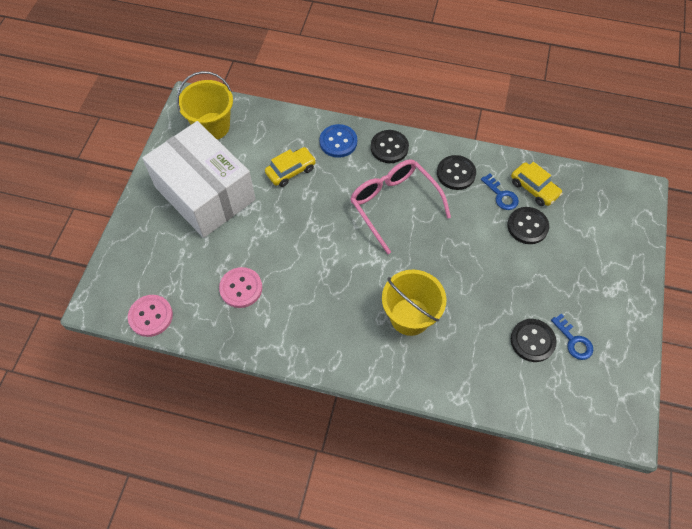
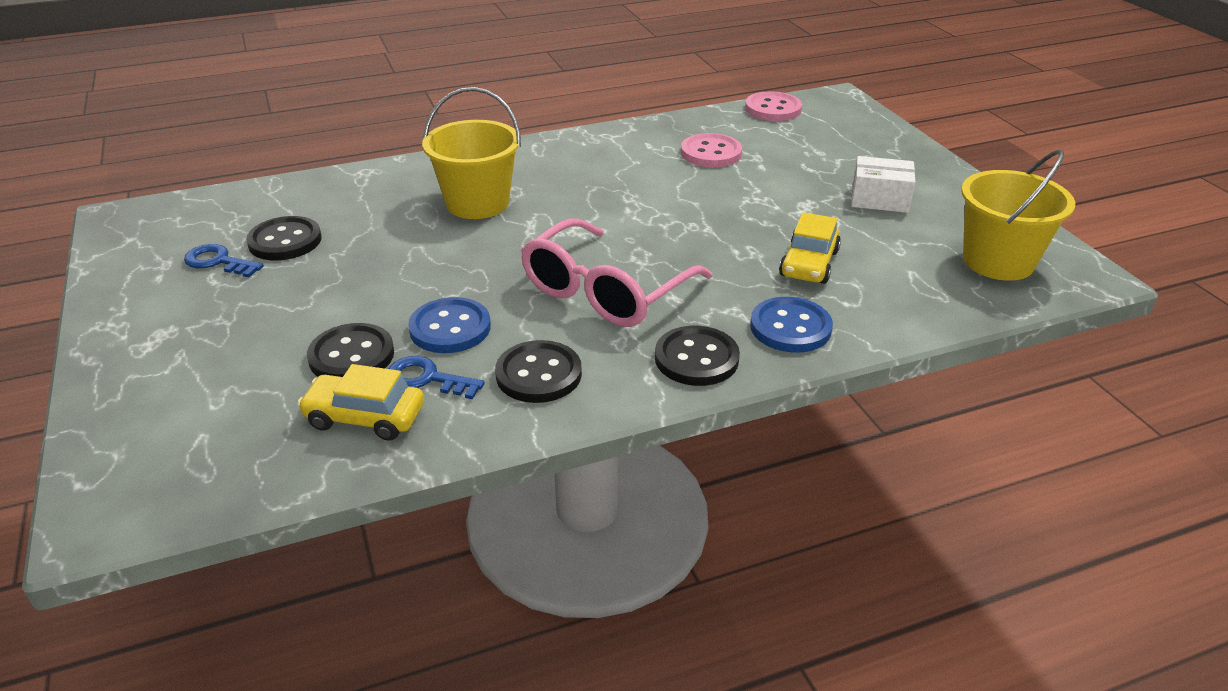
camera: 145 degrees right, 25 degrees down
white box [142,121,256,238] -> white box [851,156,915,213], size x0.41
pink glasses [350,159,451,254] -> pink glasses turned 105 degrees clockwise [521,219,712,327]
none -> blue button [408,297,491,353]

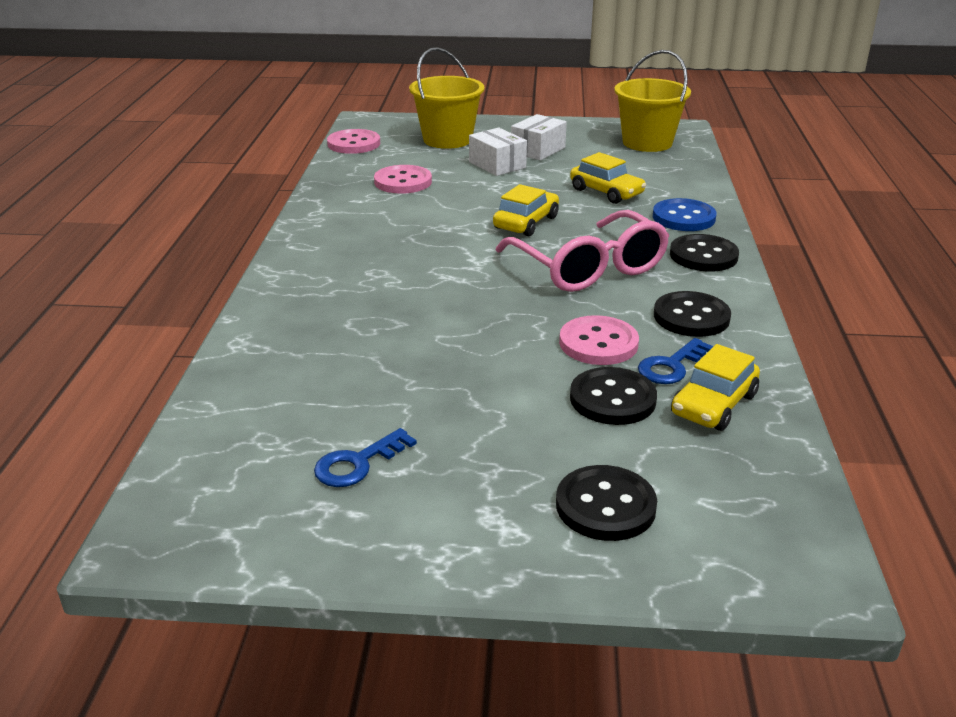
camera: 65 degrees left, 5 degrees down
black button [246,216,322,261] -> black button moved to [556,465,657,541]
blue button [408,297,491,353] -> pink button [559,315,639,365]
yellow bucket [422,87,521,219] -> yellow bucket moved to [409,47,485,149]
none -> white box [469,128,527,176]
none -> yellow car [493,184,559,236]

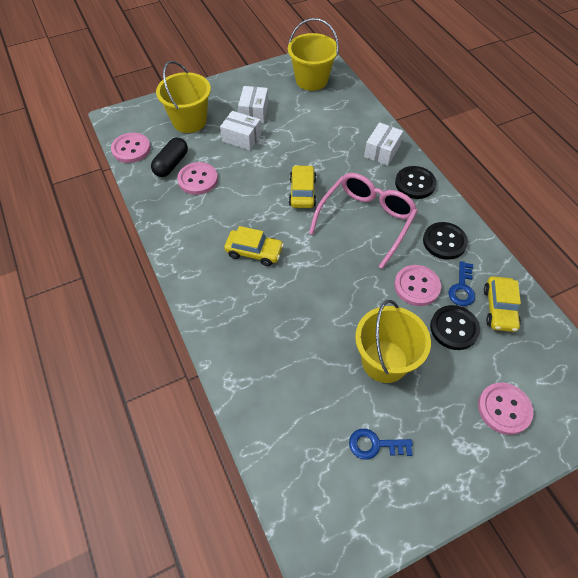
camera: 30 degrees left, 25 degrees up
blue key [314,428,417,487] -> blue key turned 75 degrees clockwise [349,429,413,460]
pink glasses [496,210,669,292] -> pink glasses turned 90 degrees counterclockwise [309,173,418,269]
black button [556,465,657,541] -> pink button [478,383,533,435]
yellow car [570,152,646,204] -> yellow car moved to [224,226,284,266]
blue button [653,198,717,231] -> white box [364,122,403,166]
none -> black capsule [151,137,188,177]
none -> yellow bucket [355,300,431,383]

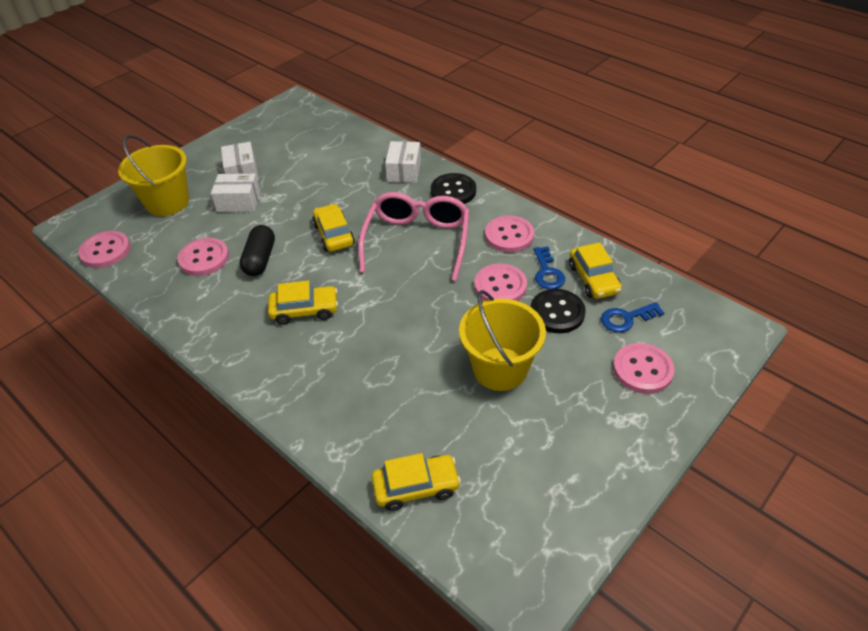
camera: 20 degrees left, 10 degrees down
black capsule [151,137,188,177] -> black capsule moved to [240,225,275,276]
yellow bucket [288,18,339,91] -> none
blue key [349,429,413,460] -> blue key moved to [601,302,664,333]
black button [423,222,468,260] -> pink button [485,215,534,253]
none -> yellow car [372,453,461,511]

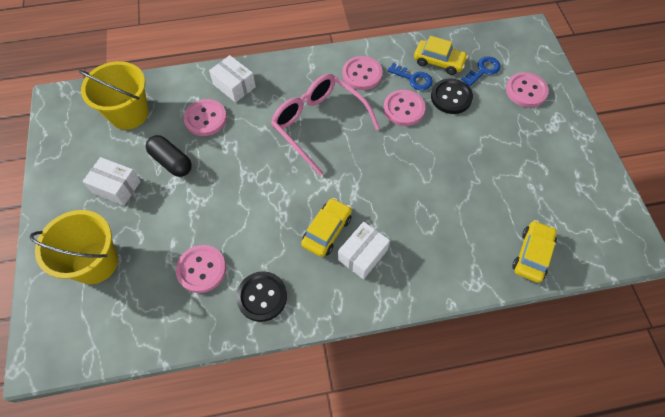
camera: 55 degrees left, 15 degrees up
pink button [78,231,131,268] -> pink button moved to [184,99,227,136]
white box [211,174,261,212] -> white box moved to [338,222,390,279]
black capsule [240,225,275,276] -> black capsule moved to [146,135,192,177]
yellow car [312,204,355,252] -> none
black button [431,173,476,204] -> black button moved to [236,271,287,322]
yellow bucket [459,290,546,391] -> yellow bucket moved to [78,61,149,130]
blue key [601,302,664,333] -> blue key turned 150 degrees counterclockwise [461,56,501,87]

